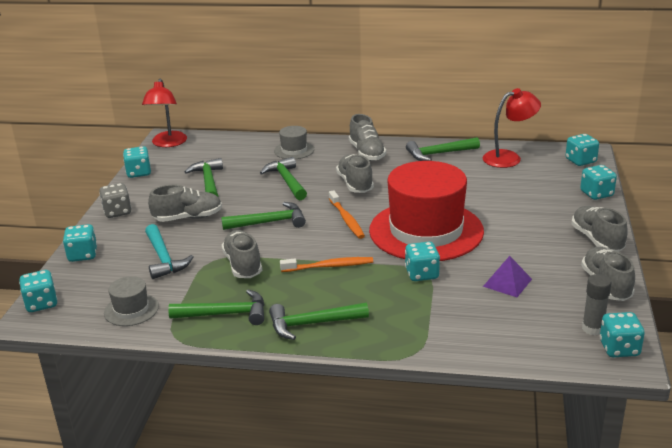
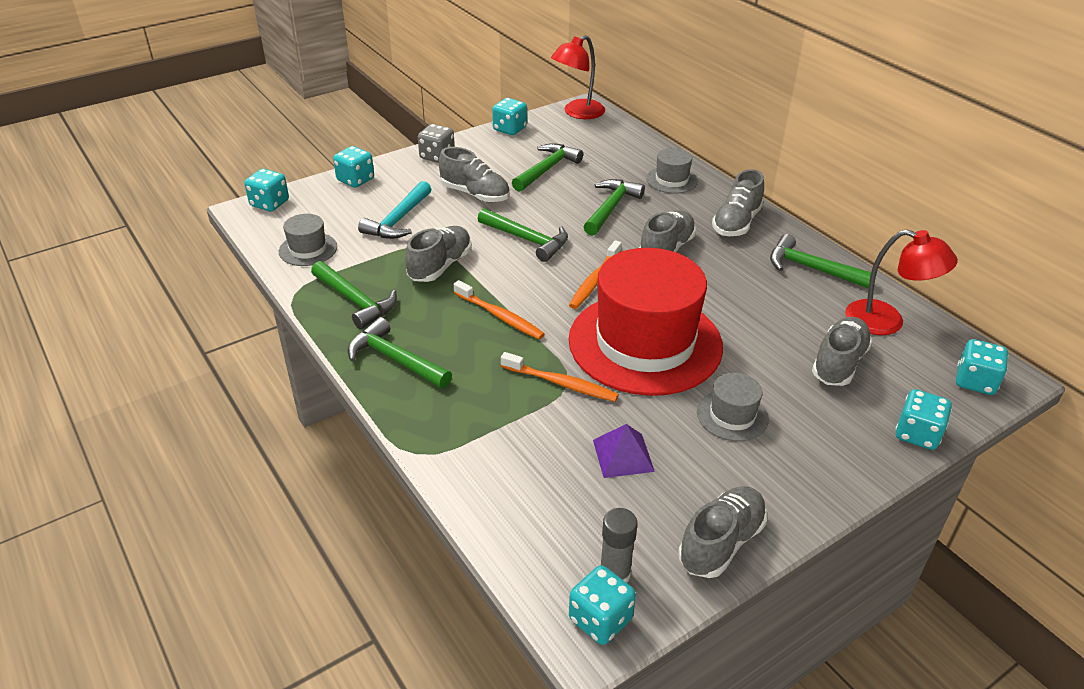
camera: 45 degrees right, 10 degrees up
turquoise dice [405,242,440,281] -> orange toothbrush [501,352,619,402]
grey shoe [571,206,627,252] -> grey shoe moved to [812,317,873,386]
none -> grey hat [697,373,769,441]

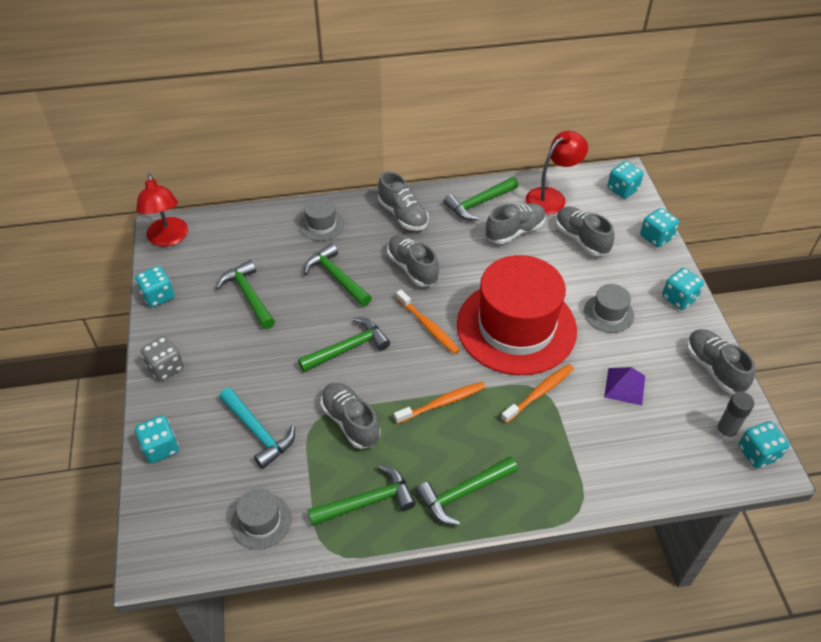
camera: 65 degrees left, 10 degrees up
turquoise dice [244,169,289,211] -> turquoise dice moved to [662,268,704,310]
grey shoe [439,147,510,202] -> grey shoe moved to [486,203,546,244]

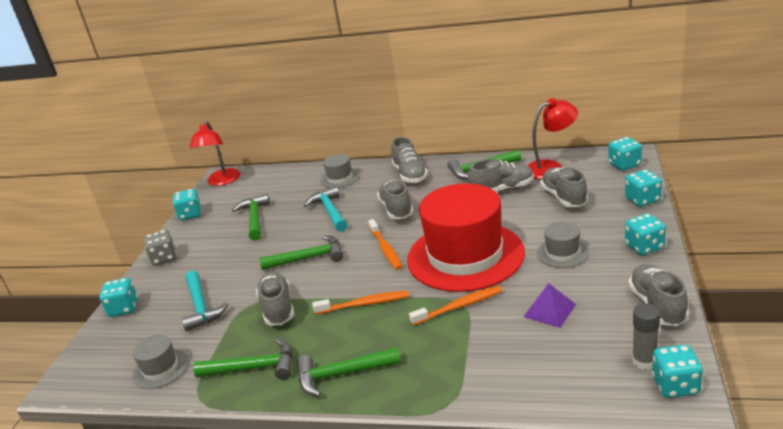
camera: 25 degrees right, 20 degrees down
green hammer [304,243,372,307] -> turquoise hammer [304,186,347,232]

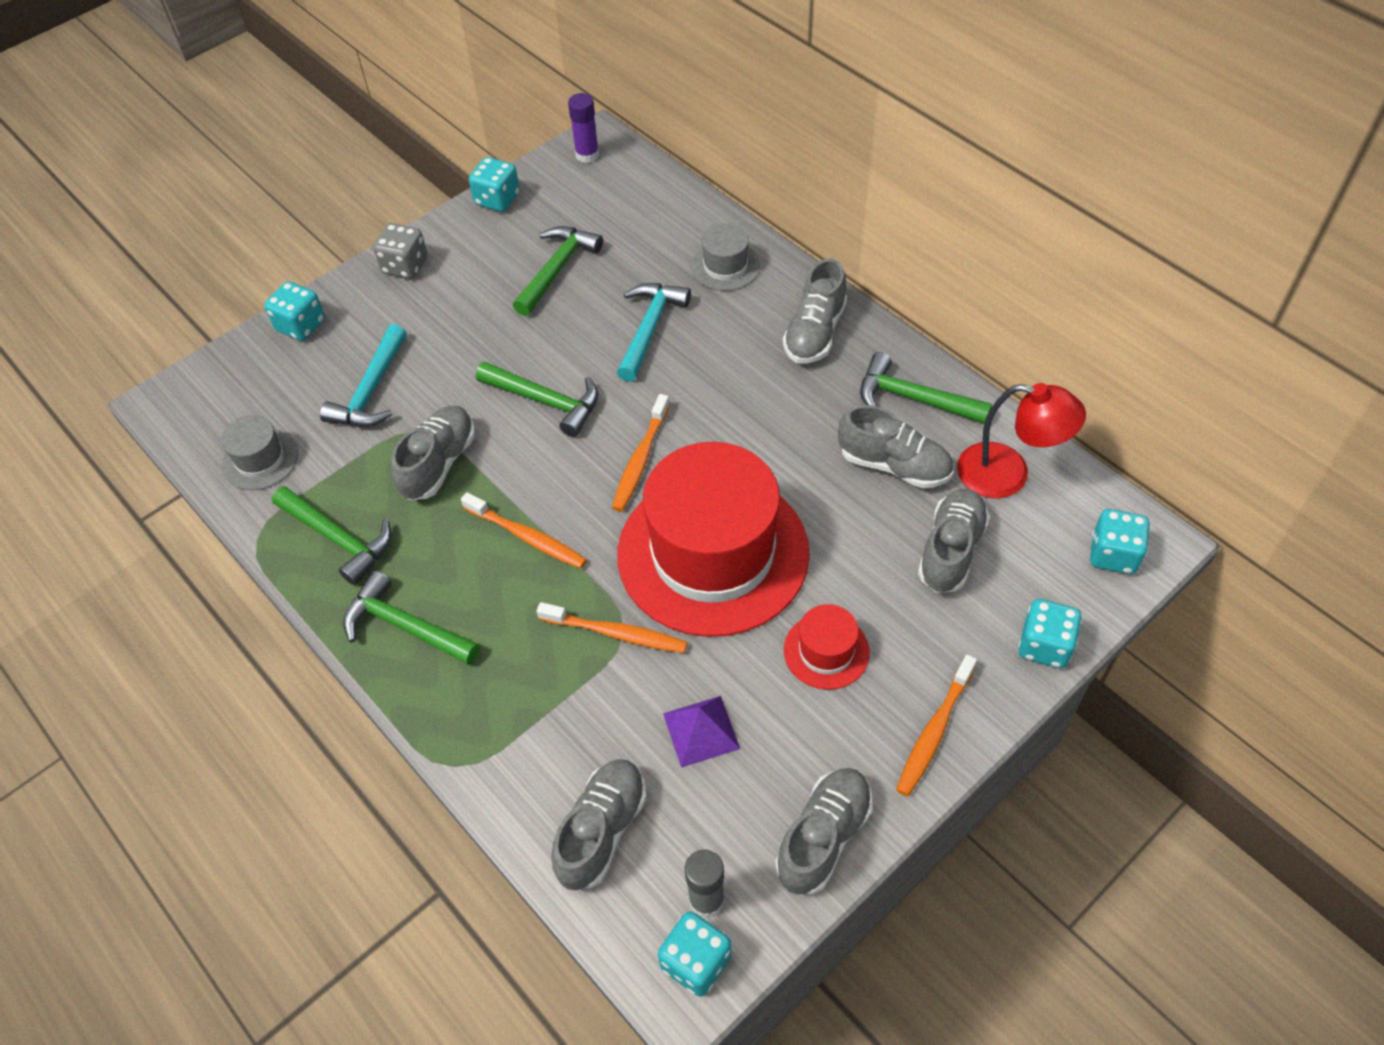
camera: 35 degrees right, 25 degrees up
red lamp [190,121,240,186] -> purple glue stick [568,93,599,163]
grey shoe [377,180,414,219] -> grey shoe moved to [551,759,646,890]
grey hat [537,222,589,268] -> red hat [784,604,870,690]
turquoise dice [625,213,666,255] -> orange toothbrush [896,654,977,797]

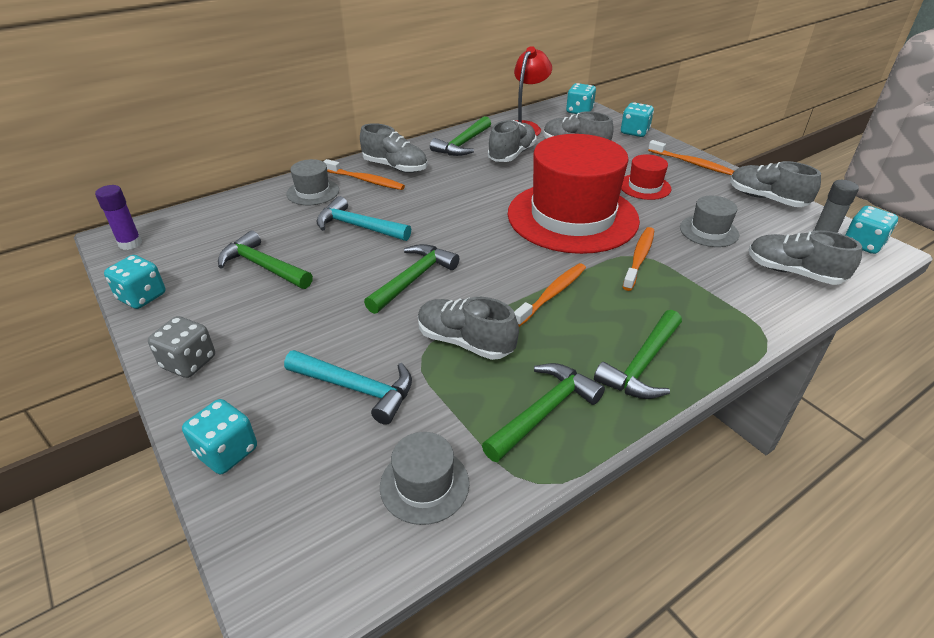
camera: 85 degrees left, 15 degrees down
orange toothbrush [612,394,670,511] -> orange toothbrush moved to [323,159,405,190]
purple pyramid [663,696,740,768] -> grey hat [680,196,739,247]

